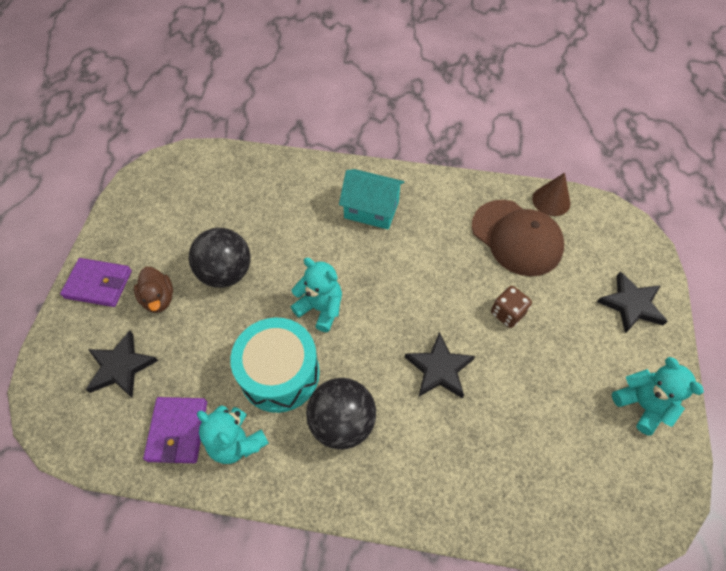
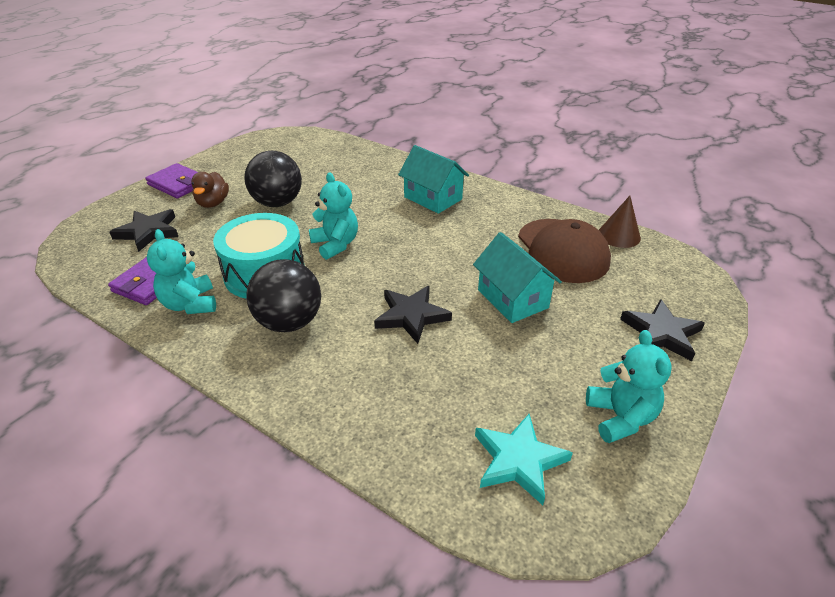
camera: 25 degrees right, 20 degrees down
brown dice [491,286,532,328] -> turquoise house [473,232,562,323]
none -> turquoise star [475,414,573,505]

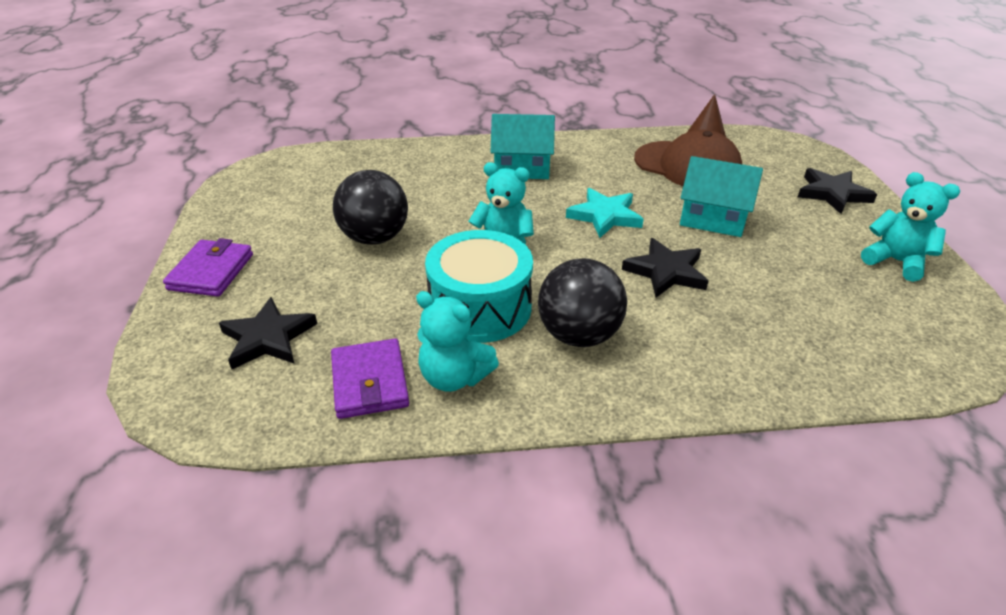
camera: 40 degrees left, 0 degrees up
purple wallet [145,163,198,198] -> purple wallet turned 75 degrees counterclockwise [163,238,253,297]
brown duck [191,172,229,208] -> none
turquoise star [475,414,573,505] -> turquoise star moved to [566,188,643,238]

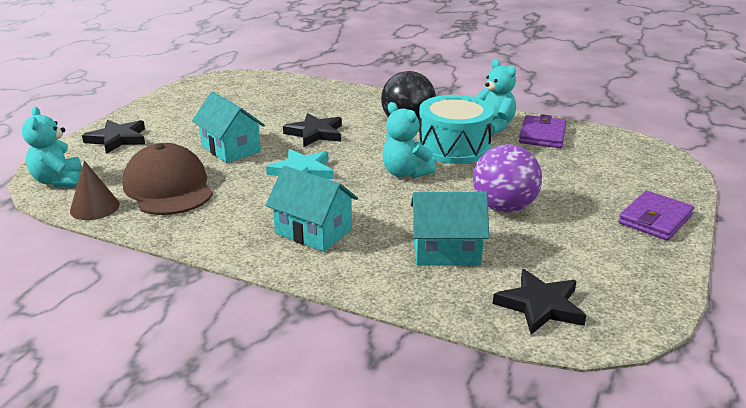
camera: 150 degrees left, 10 degrees down
black star [219,297,317,369] -> black star moved to [493,269,586,334]
black ball [333,170,408,245] -> purple ball [473,144,542,213]
turquoise teddy bear [861,172,960,282] -> turquoise teddy bear moved to [22,107,82,187]
none -> turquoise house [411,192,489,265]

